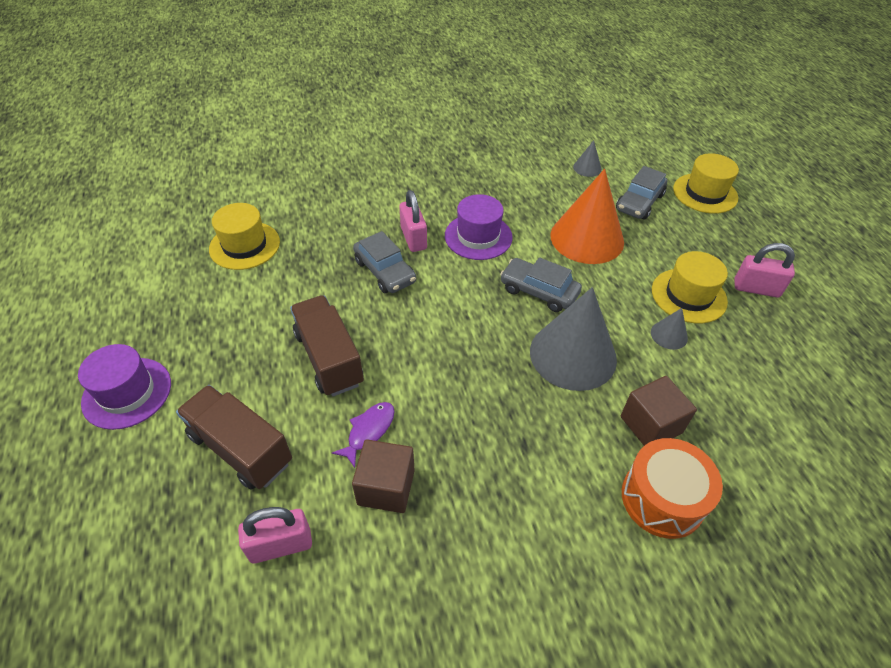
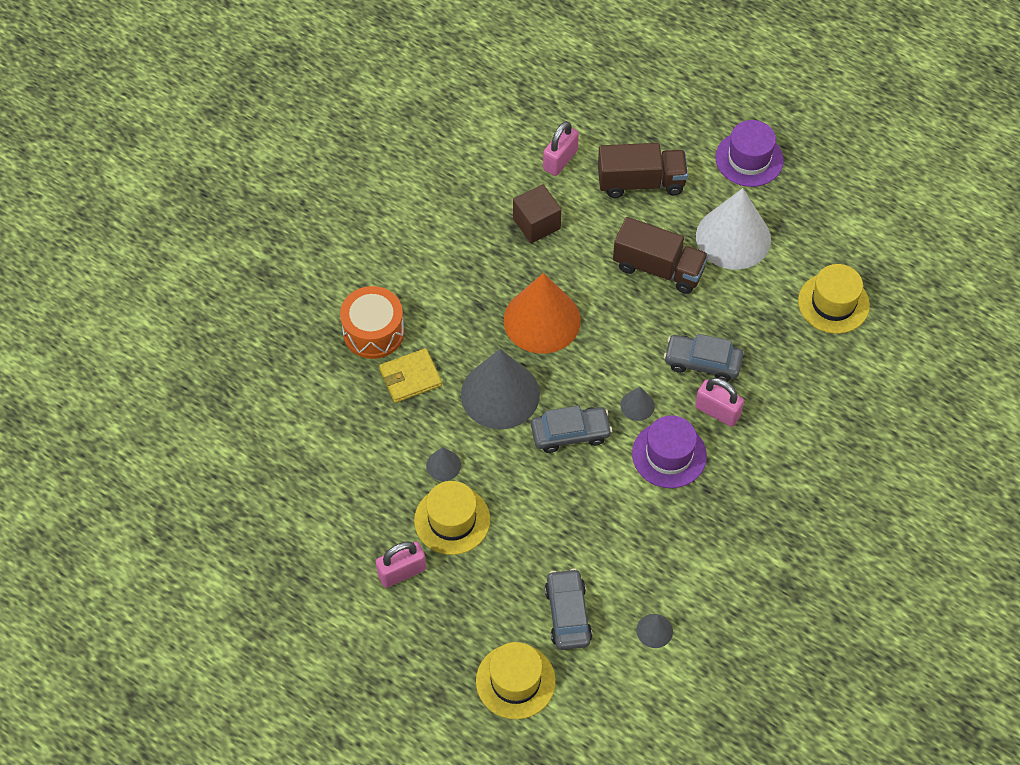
camera: 140 degrees right, 10 degrees up
purple fish [332,402,395,468] -> none
orange cone [550,169,624,264] -> orange cone moved to [504,273,581,354]
brown cube [621,376,697,446] -> yellow wallet [379,348,442,403]
none -> grey cone [620,387,655,421]
none -> white cone [696,188,771,270]

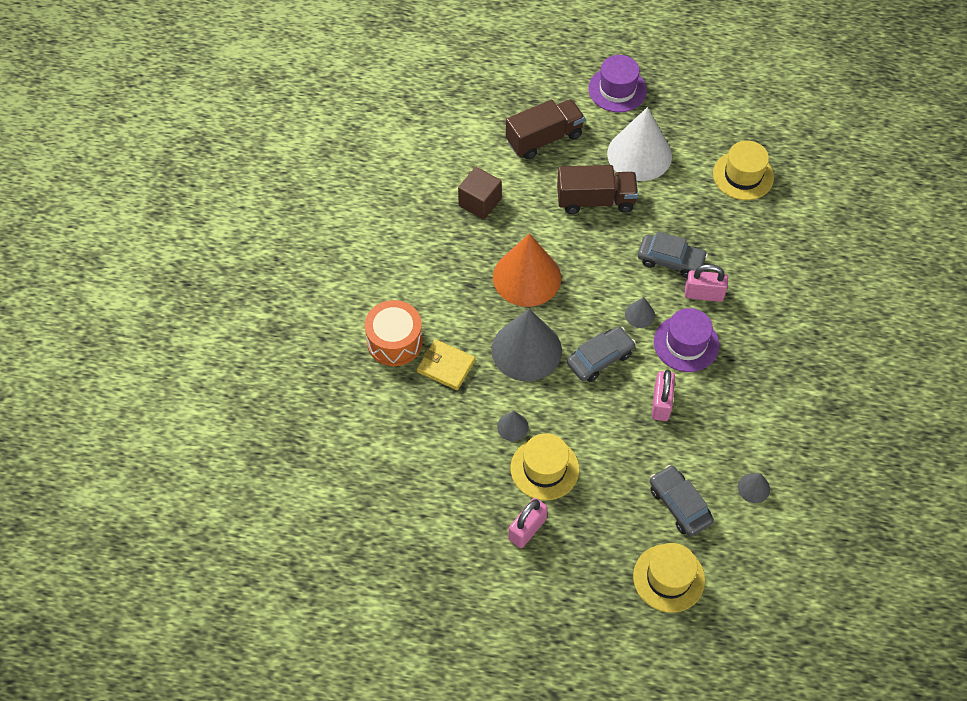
camera: 25 degrees left, 0 degrees up
yellow wallet [379,348,442,403] -> yellow wallet turned 75 degrees clockwise [417,339,475,390]
pink padlock [543,121,579,176] -> pink padlock moved to [652,370,675,421]
grey car [664,334,743,382] -> grey car turned 150 degrees counterclockwise [638,231,708,278]

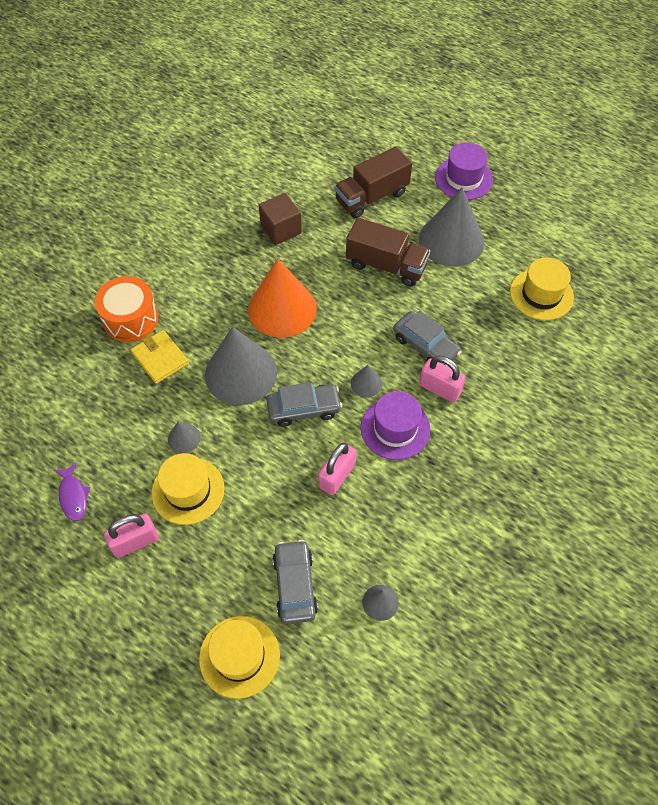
camera: 25 degrees right, 0 degrees up
brown truck [506,99,585,159] -> brown truck turned 150 degrees clockwise [334,147,412,218]
white cone [607,107,672,181] -> grey cone [419,187,484,267]
none -> purple fish [54,463,91,521]

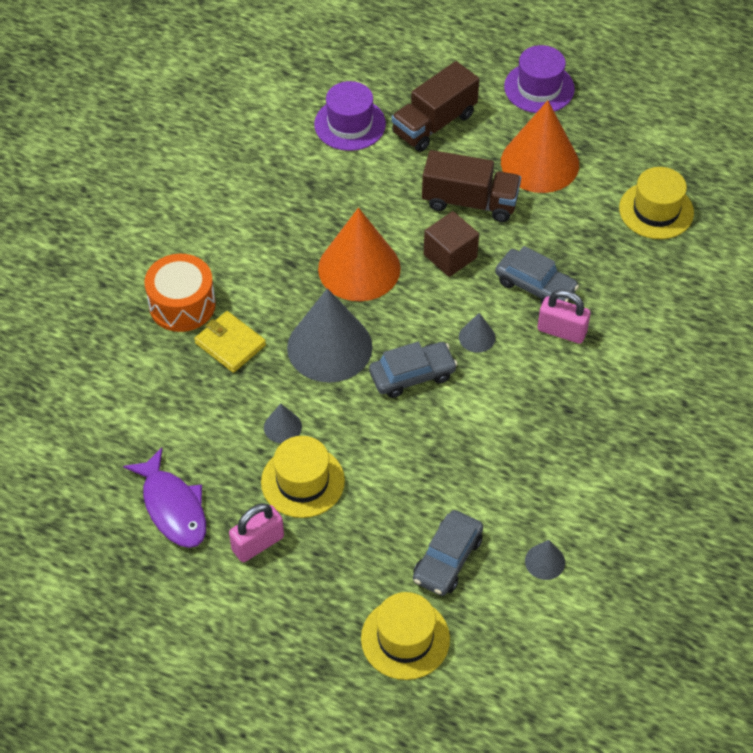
camera: 10 degrees left, 5 degrees down
purple fish [54,463,91,521] -> purple fish [123,447,206,548], size x1.64
brown cube [258,193,302,245] -> brown cube moved to [424,211,479,277]
grey car [273,540,318,624] -> grey car turned 135 degrees counterclockwise [413,510,483,596]
pink padlock [318,442,356,495] -> none
purple hat [361,391,430,460] -> purple hat moved to [314,81,386,151]
grey cone [419,187,484,267] -> orange cone [501,100,579,193]

